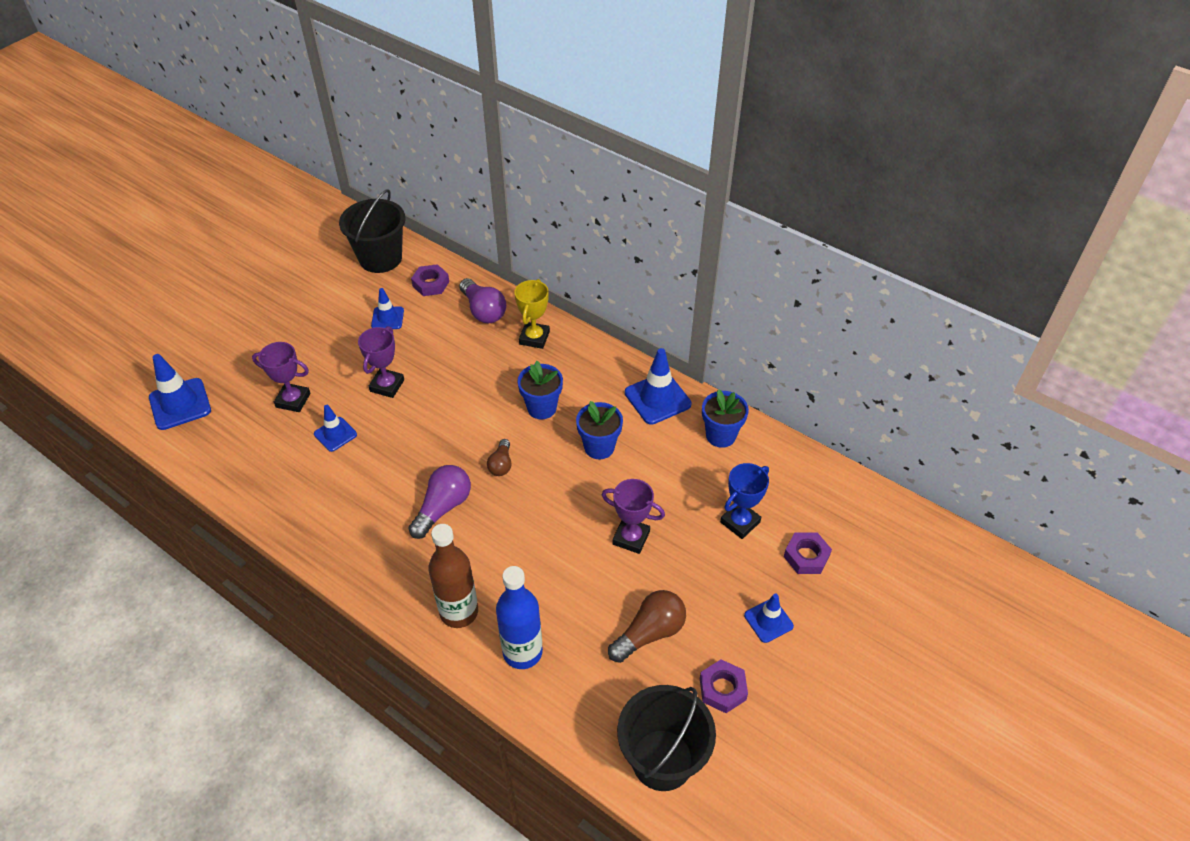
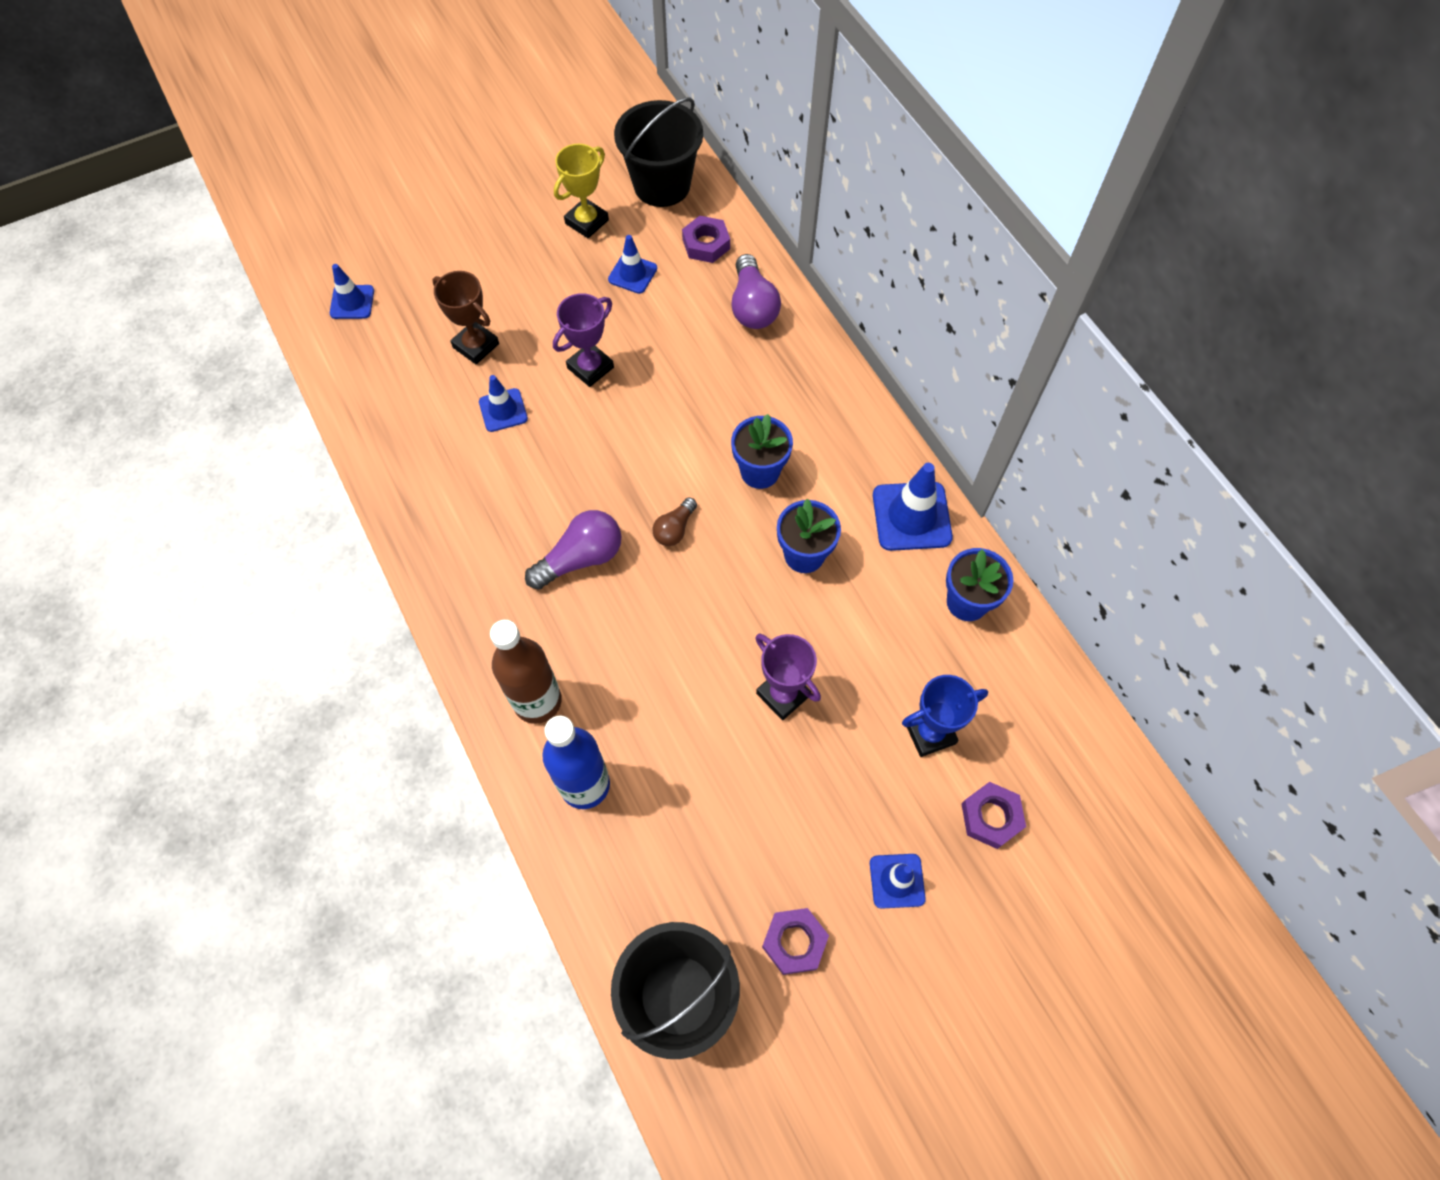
camera: 25 degrees right, 15 degrees up
blue traffic cone [149,354,211,430] -> blue traffic cone [330,264,374,319], size x0.61
purple trophy [252,342,311,412] -> brown trophy [432,271,499,365]
yellow trophy [514,279,550,349] -> yellow trophy moved to [554,144,609,238]
brown light bulb [608,590,686,663] -> none

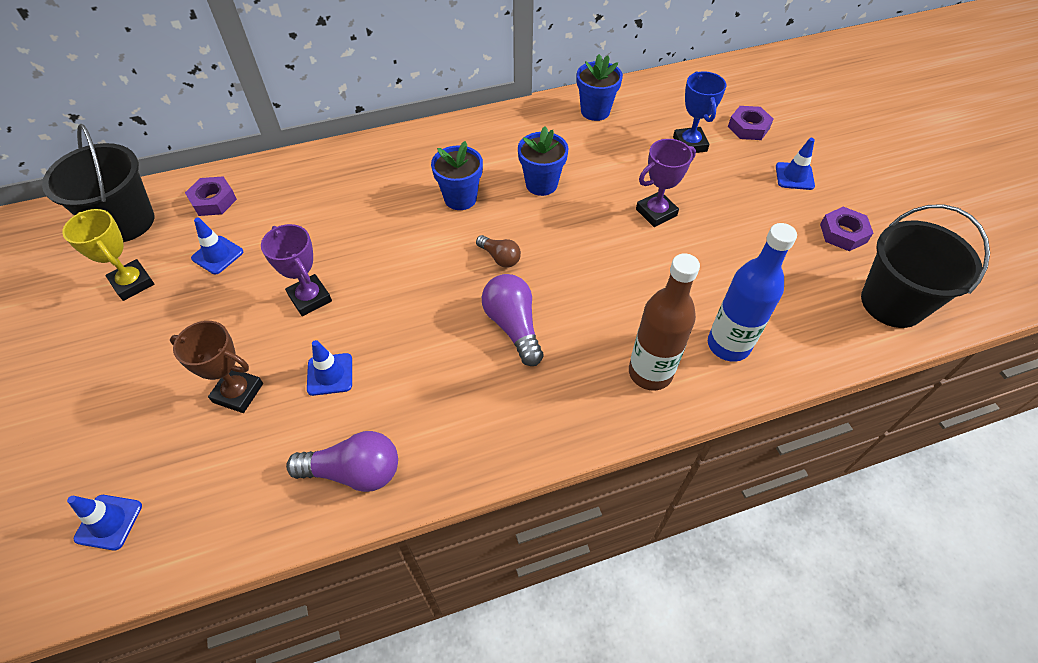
camera: 80 degrees left, 10 degrees down
brown trophy [432,271,499,365] -> brown trophy turned 60 degrees clockwise [170,321,263,413]
purple light bulb [731,254,781,329] -> purple light bulb moved to [286,431,398,492]
blue traffic cone [873,463,953,551] -> none

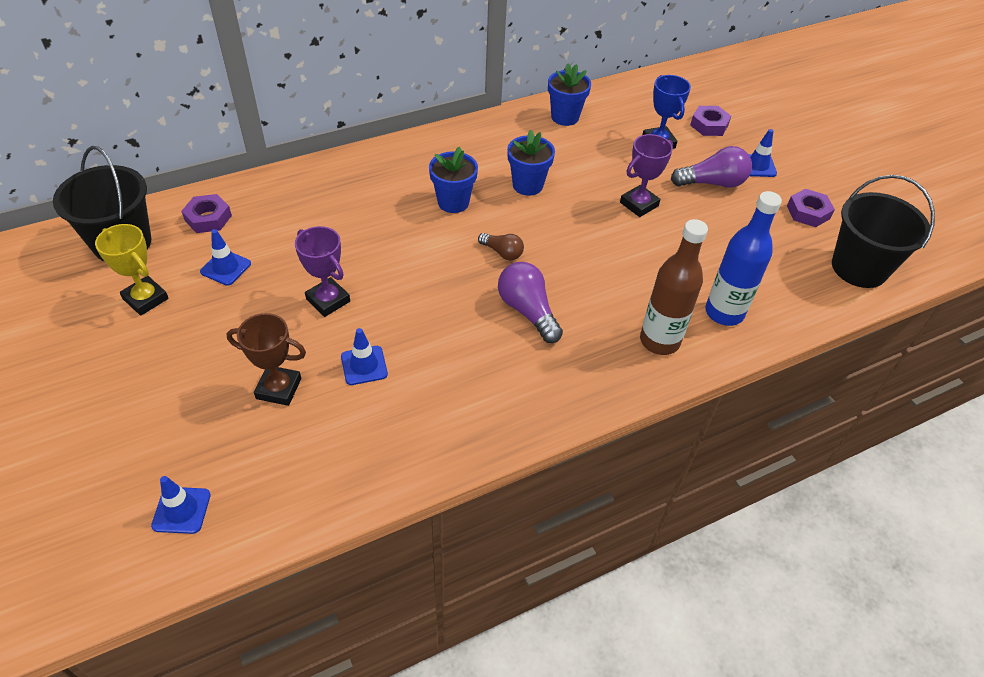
camera: 10 degrees left, 5 degrees down
purple light bulb [286,431,398,492] -> purple light bulb moved to [671,146,752,188]

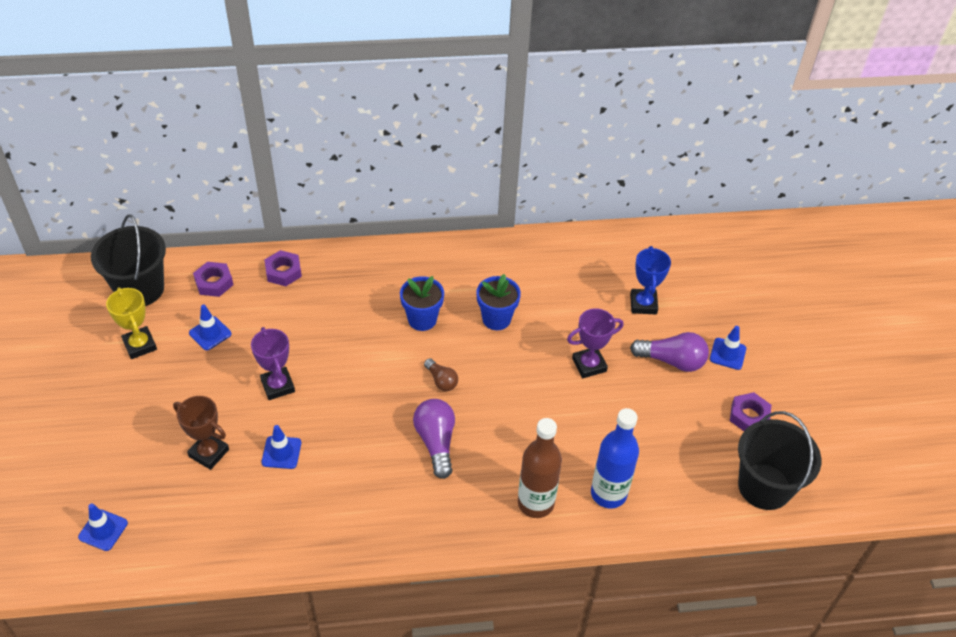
camera: 20 degrees right, 0 degrees up
blue flower pot [548,63,591,126] -> none
purple nut [690,106,731,136] -> purple nut moved to [264,250,302,286]

